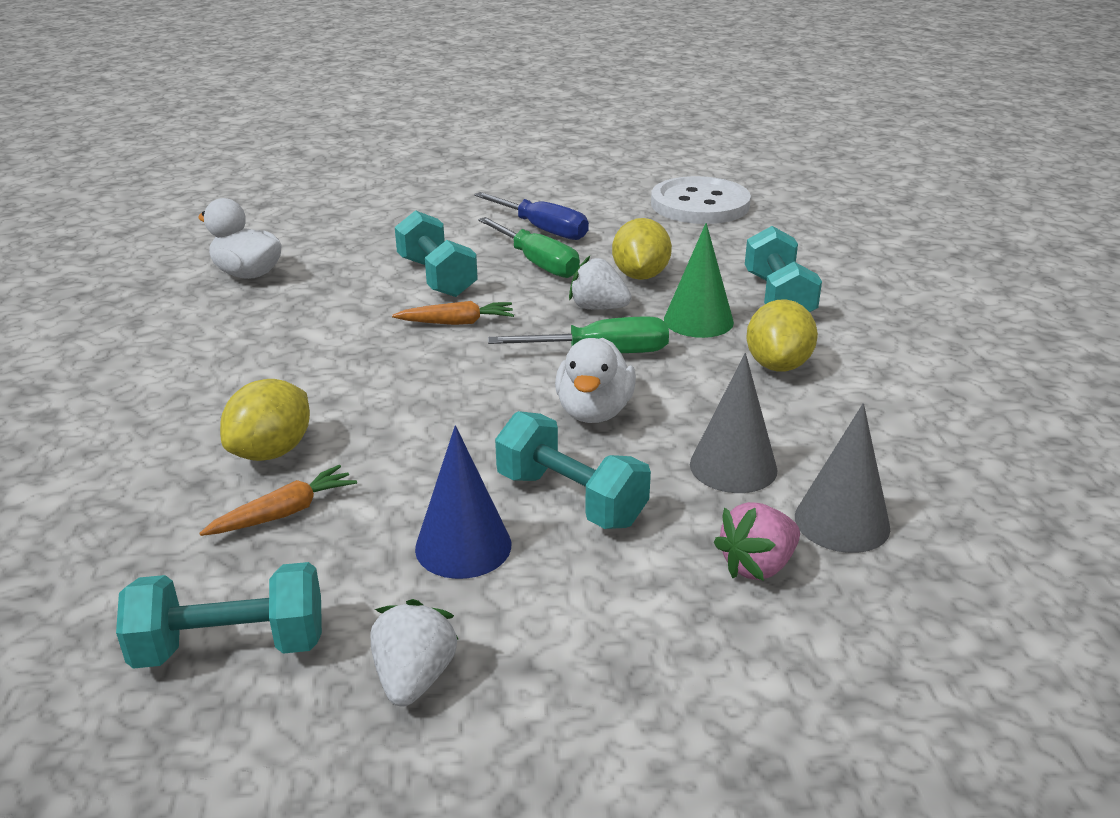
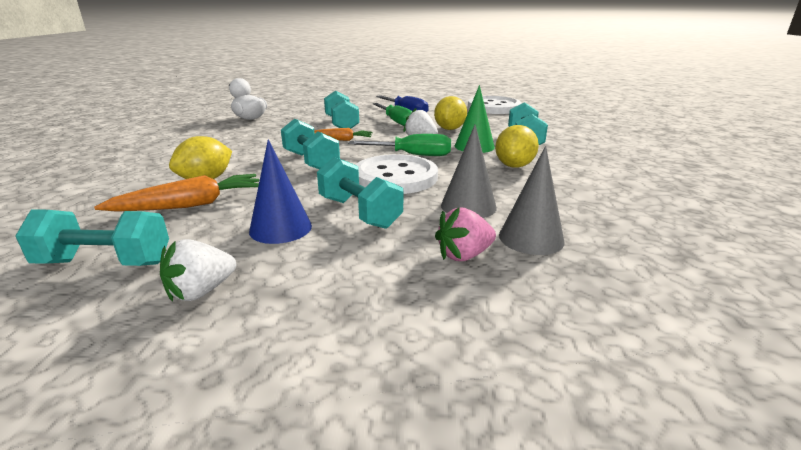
camera: 10 degrees right, 5 degrees down
orange carrot [199,465,357,536] -> orange carrot [94,174,259,212], size x1.57
white strawberry [370,599,459,707] -> white strawberry turned 150 degrees counterclockwise [160,239,236,302]
white duck [555,338,636,423] -> white button [356,154,438,194]
none -> turquoise dumbbell [281,119,340,169]

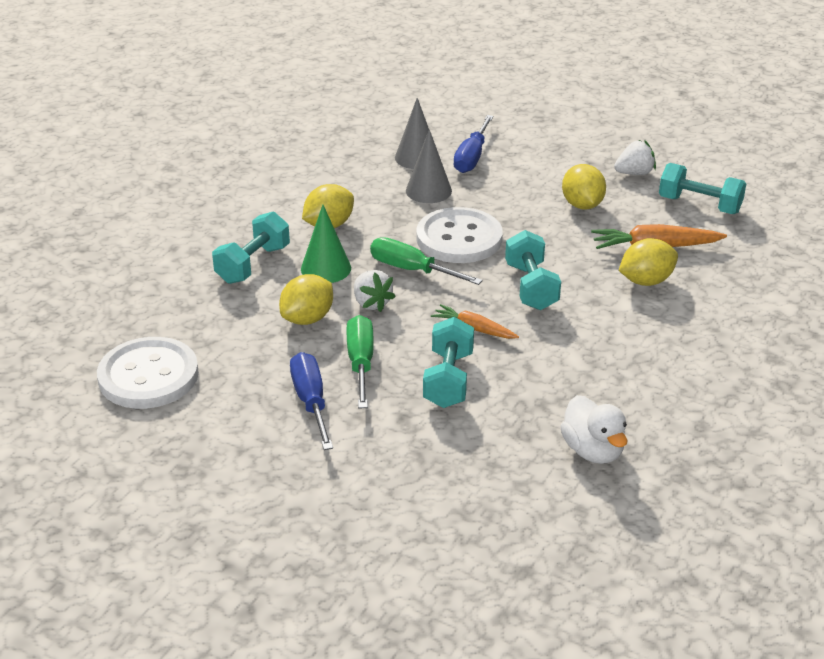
camera: 155 degrees left, 10 degrees up
blue cone [249,139,312,244] -> yellow lemon [562,164,606,210]
turquoise dumbbell [317,157,403,229] -> none
pink strawberry [435,207,496,261] -> blue screwdriver [454,115,494,173]

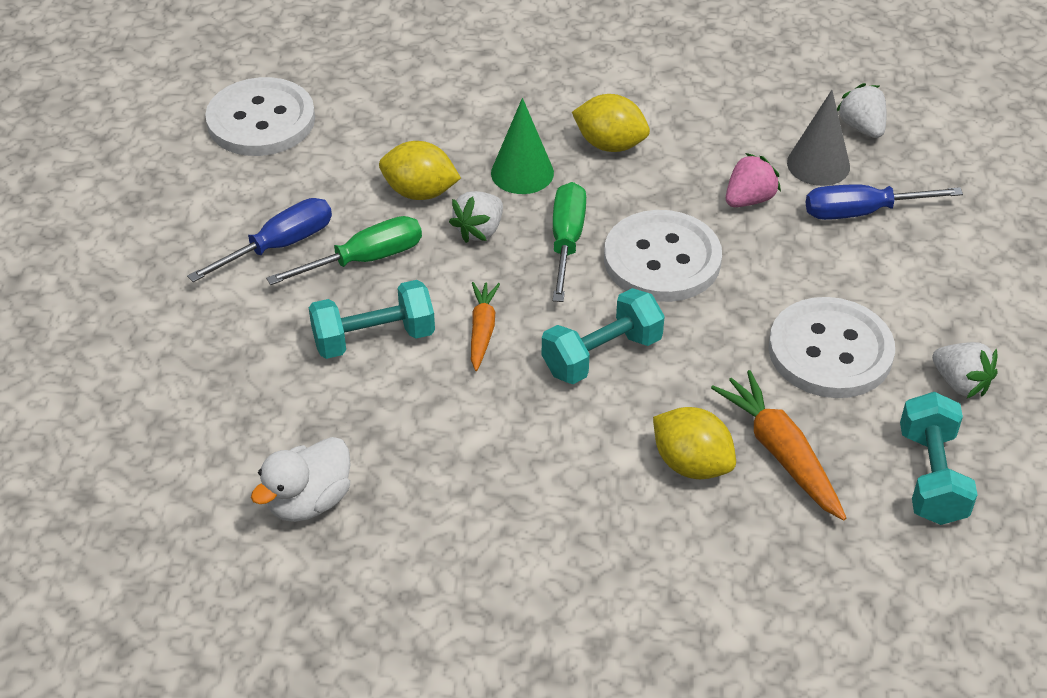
camera: 65 degrees right, 10 degrees up
turquoise dumbbell [212,212,290,284] -> none
grey cone [406,129,452,203] -> pink strawberry [726,153,781,207]
yellow lemon [562,164,606,210] -> white button [768,297,895,398]
none -> white strawberry [837,83,887,138]

